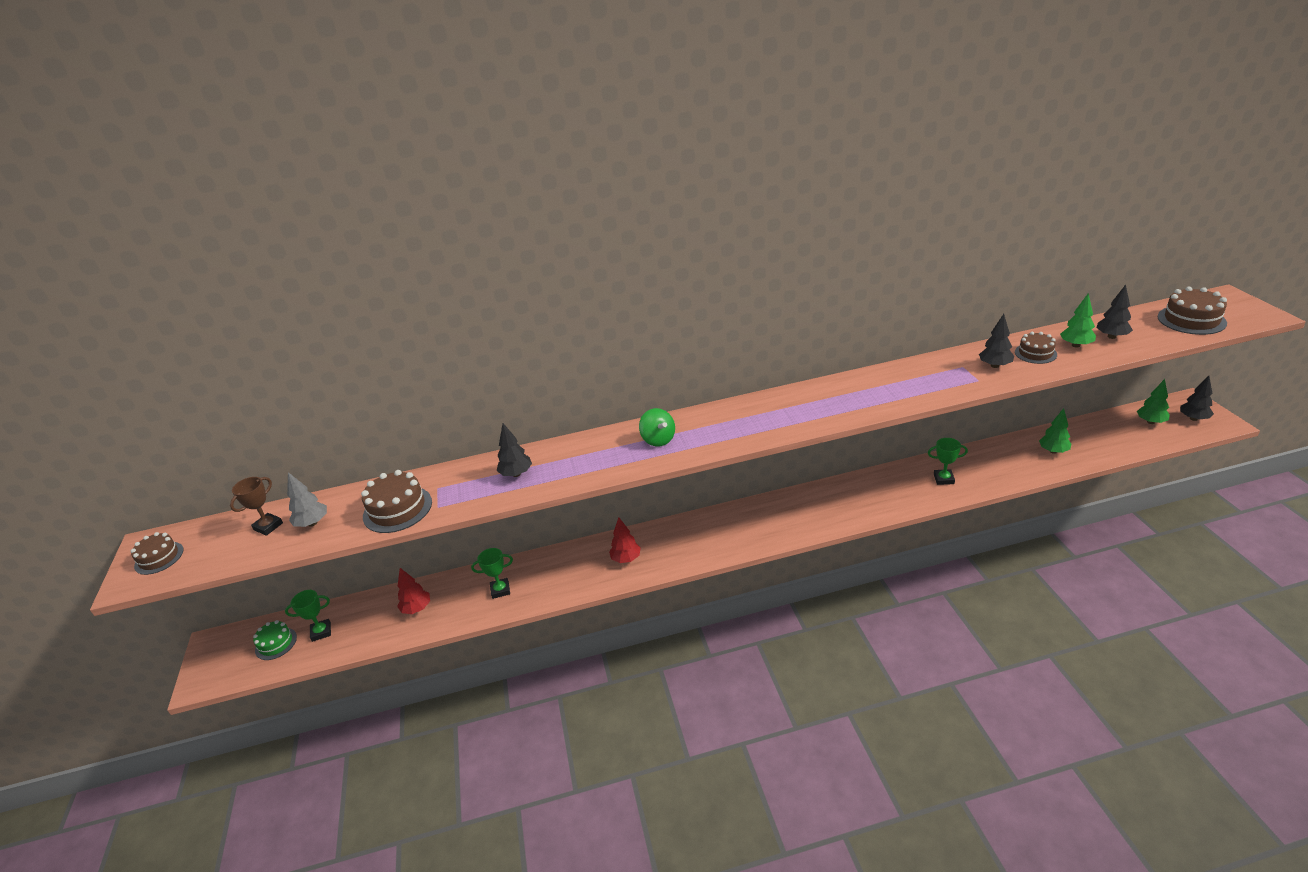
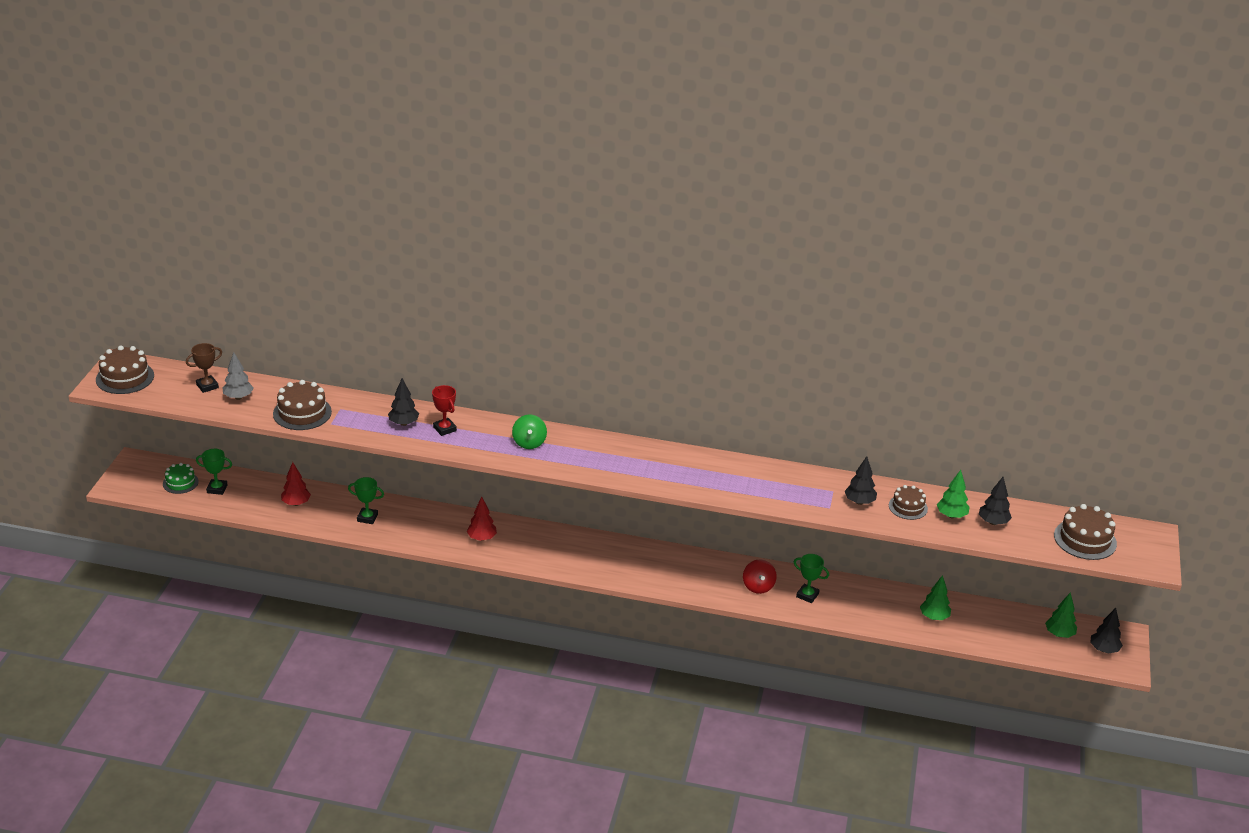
camera: 20 degrees right, 0 degrees up
brown cake [131,532,183,575] -> brown cake [96,346,154,394], size x1.56
none -> red trophy [432,385,457,436]
none -> red spinning top [743,559,777,594]

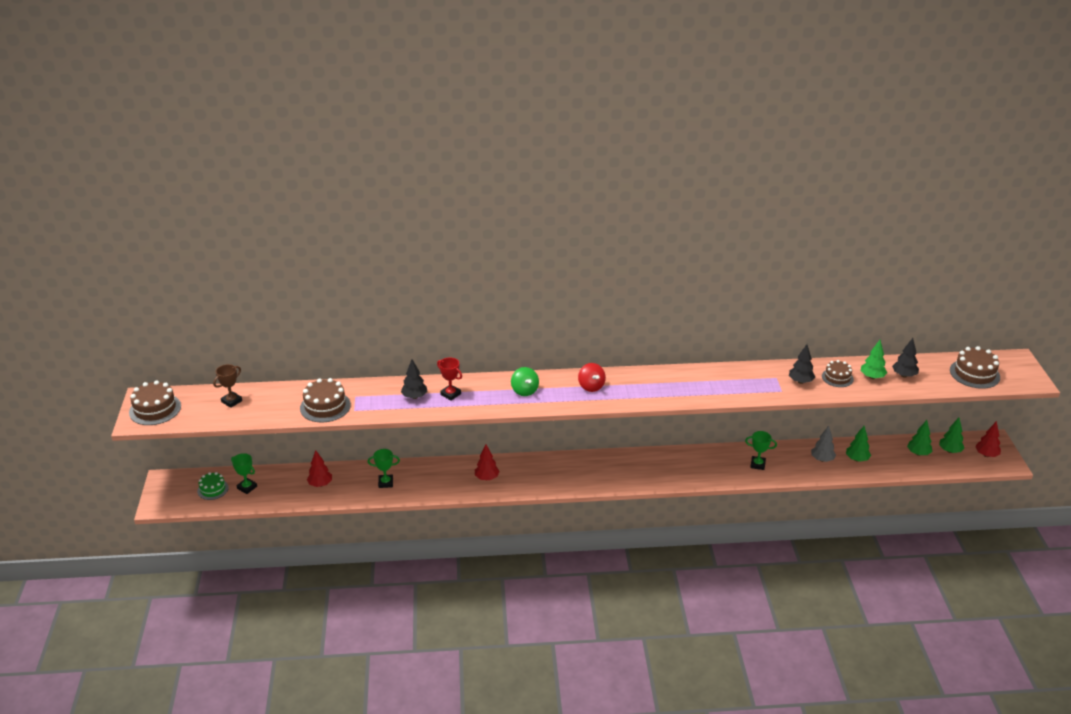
camera: 15 degrees left, 0 degrees up
green trophy [196,449,232,495] -> green trophy turned 45 degrees clockwise [231,453,257,494]
grey tree [223,352,253,400] -> grey tree moved to [811,426,836,462]
red spinning top [743,559,777,594] -> red spinning top moved to [578,363,606,392]
black tree [1090,608,1123,654] -> red tree [975,421,1001,457]
none -> green tree [907,420,932,456]

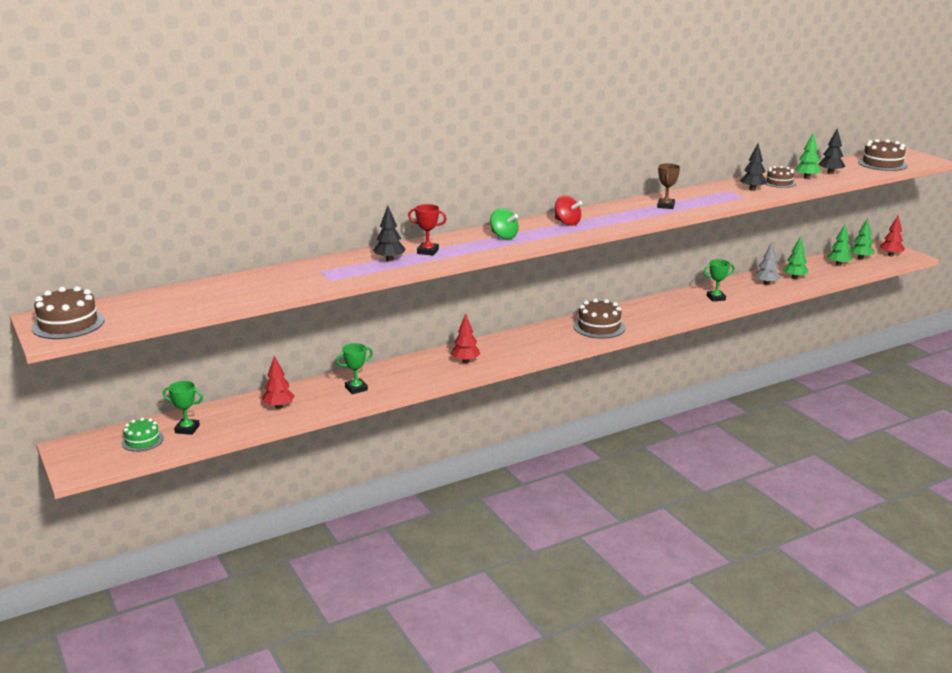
camera: 25 degrees left, 10 degrees down
brown trophy [213,364,242,408] -> brown trophy moved to [657,163,680,209]
brown cake [300,378,351,422] -> brown cake moved to [573,299,625,338]

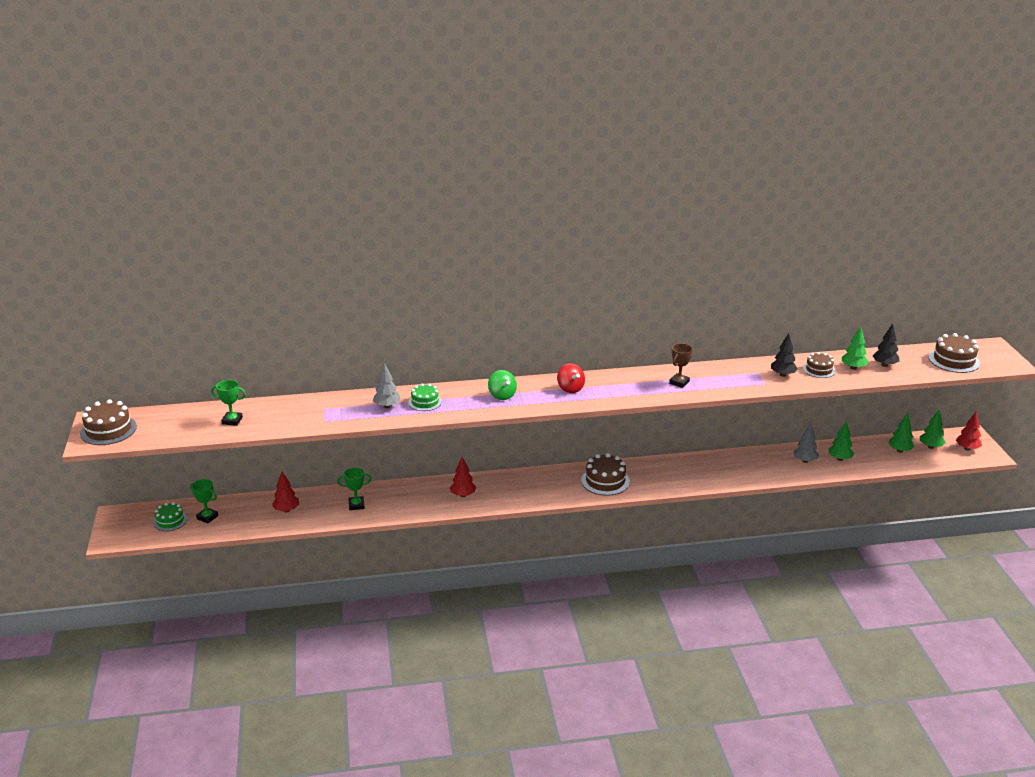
camera: 20 degrees right, 5 degrees up
black tree [373,206,405,262] -> grey tree [373,363,401,408]
red trophy [408,204,447,256] -> green cake [408,383,442,411]
green trophy [703,259,735,302] -> green trophy moved to [211,380,246,426]

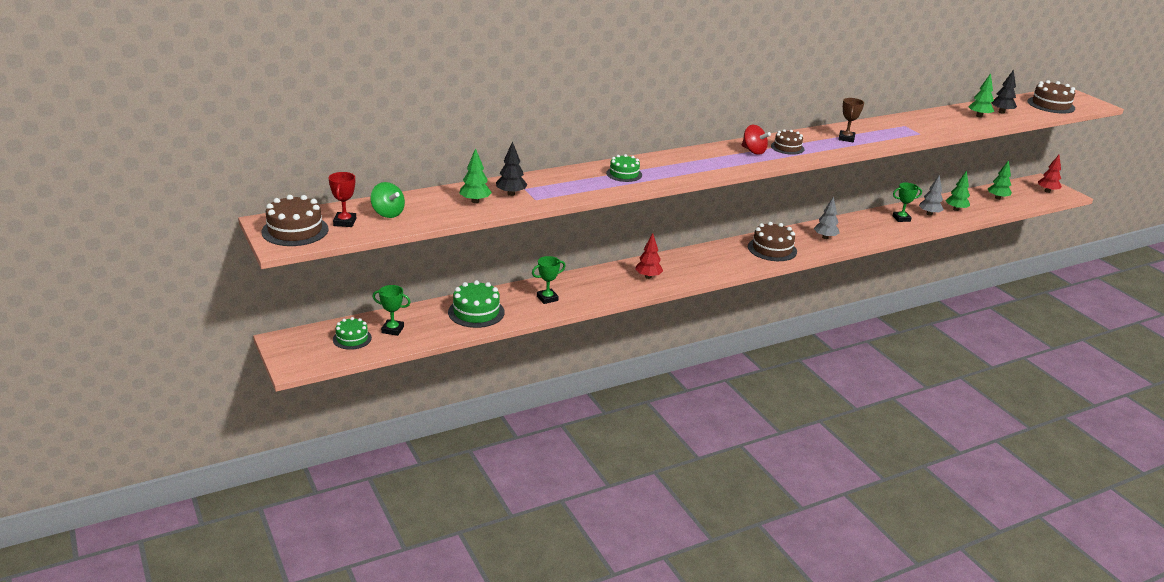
camera: 20 degrees left, 0 degrees up
green trophy [211,380,246,426] -> green trophy moved to [892,183,922,222]
red tree [272,471,299,512] -> green cake [448,280,505,328]
grey tree [373,363,401,408] -> grey tree moved to [814,196,840,239]
green spinning top [488,370,517,400] -> green spinning top moved to [370,182,405,218]
black tree [771,333,798,377] -> black tree moved to [496,141,528,196]
brown cake [803,352,836,378] -> brown cake moved to [771,129,804,155]
green tree [920,410,945,449] -> green tree moved to [459,148,492,203]
none -> red trophy [329,172,356,227]

